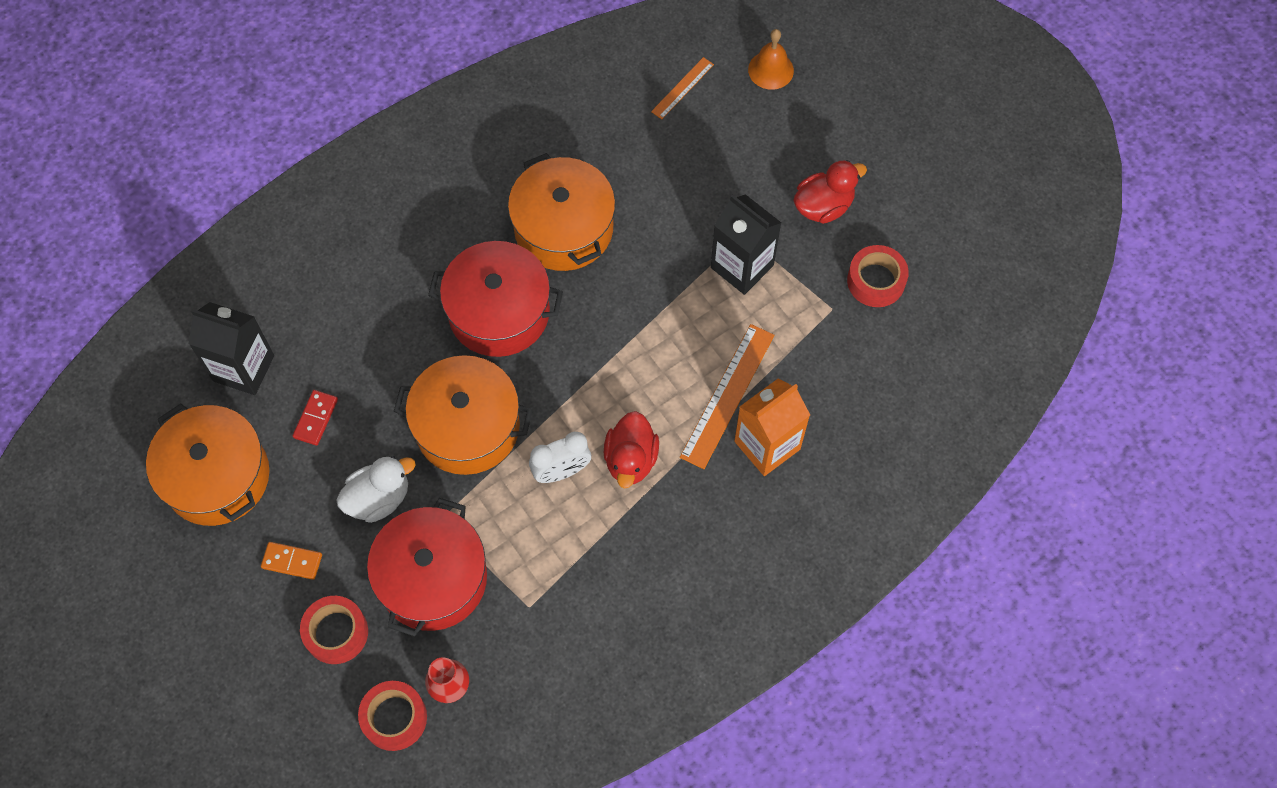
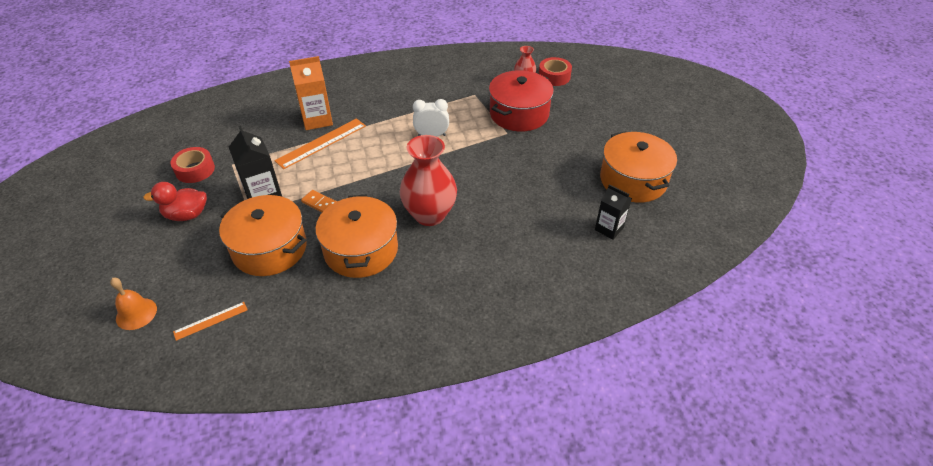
camera: 160 degrees left, 20 degrees down
black carton [189,302,274,395] -> black carton [595,184,632,240], size x0.66
orange domino [261,542,322,580] -> orange domino moved to [301,190,337,212]
red domino [293,390,338,446] -> none
red tape [300,596,368,664] -> none
white duck [336,456,415,523] -> none
orange pot [394,355,533,475] -> orange pot moved to [219,195,307,276]
red pot [428,241,563,357] -> red vase [400,135,457,226]
red duck [604,411,659,489] -> none

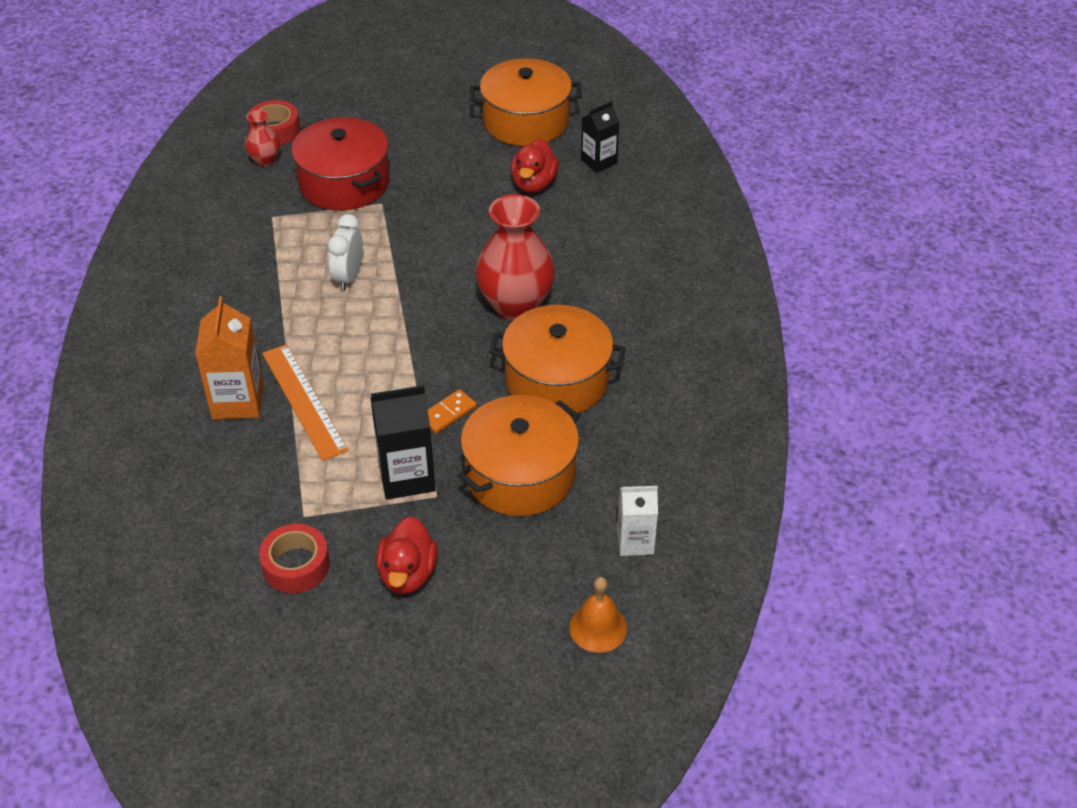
camera: 75 degrees left, 0 degrees up
orange ruler [173,302,248,341] -> white carton [617,486,658,556]
none -> red duck [511,139,559,193]

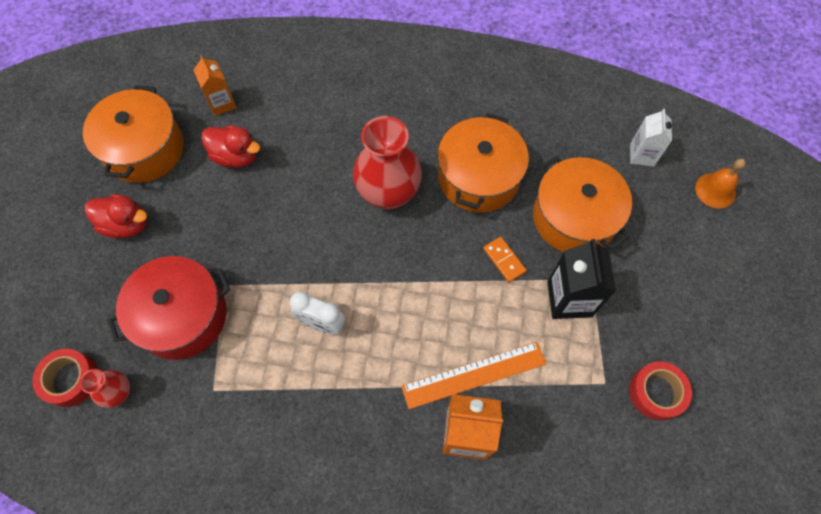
camera: 80 degrees left, 20 degrees up
red duck [376,516,438,594] -> red duck moved to [85,194,147,238]
black carton [581,101,620,173] -> orange carton [193,56,237,116]

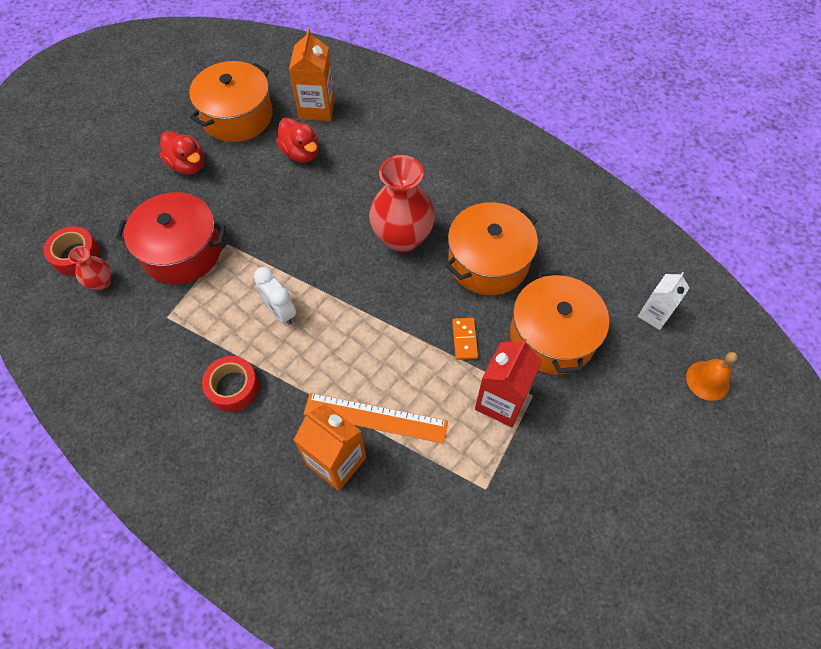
camera: 30 degrees right, 5 degrees down
orange carton [193,56,237,116] -> orange carton [289,28,335,121], size x1.52
black carton [547,239,616,319] -> red carton [475,339,542,427]
red tape [629,361,692,420] -> red tape moved to [202,356,259,412]

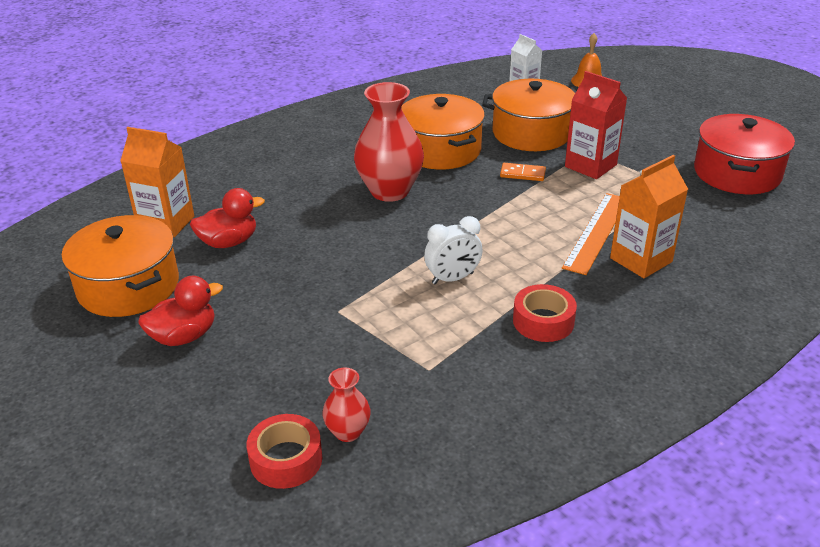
camera: 75 degrees left, 25 degrees down
red pot [116,192,226,284] -> red pot moved to [694,114,795,194]

